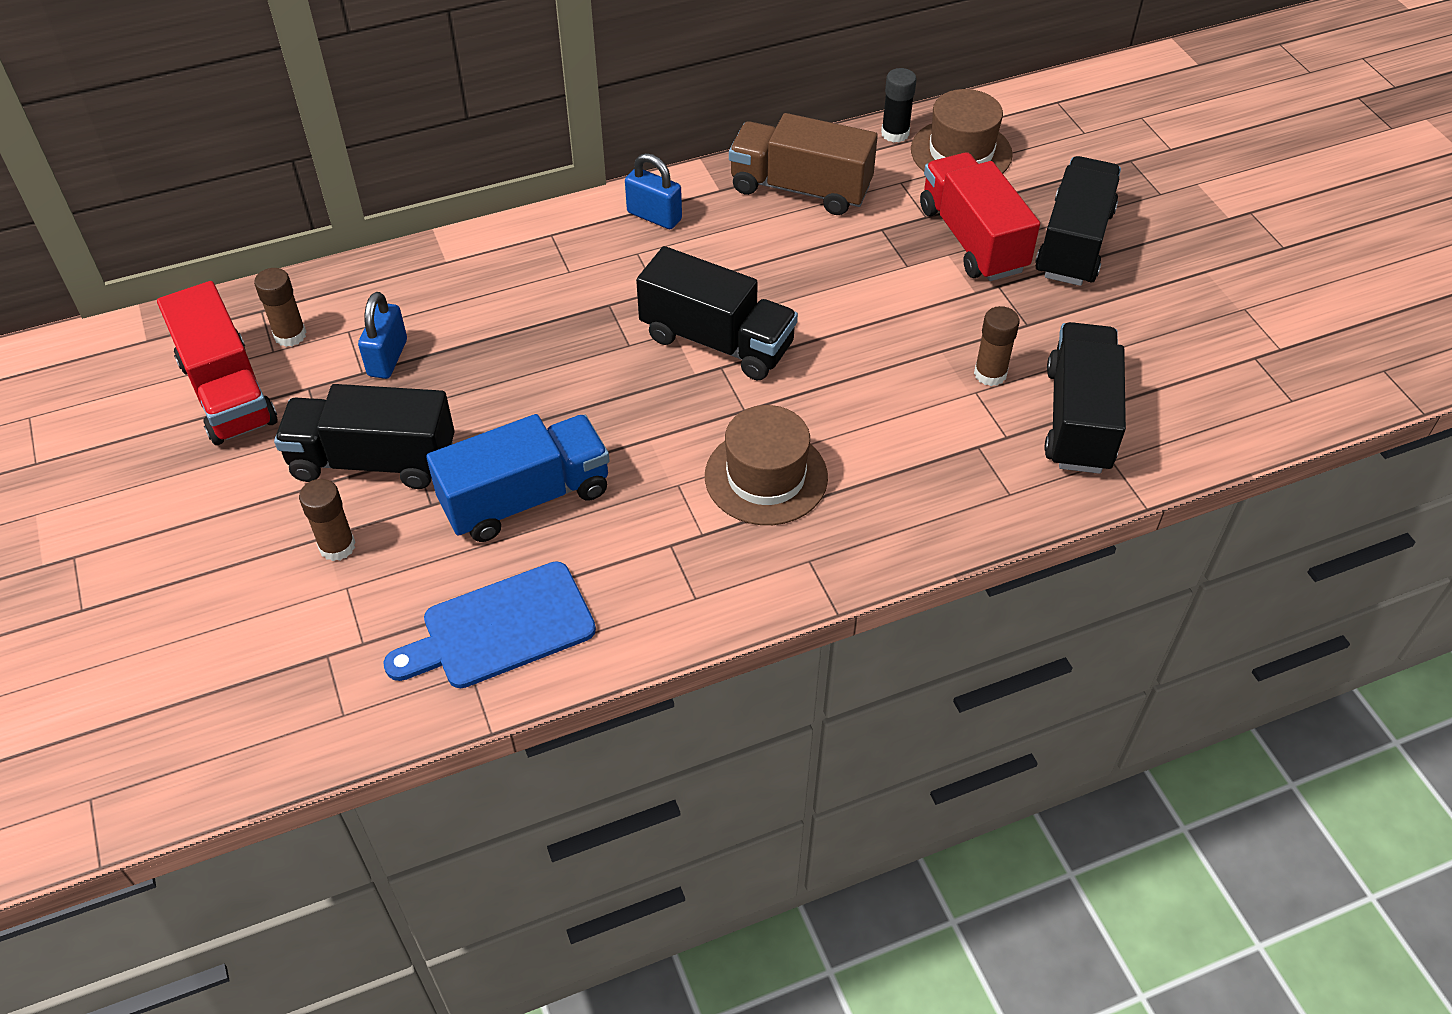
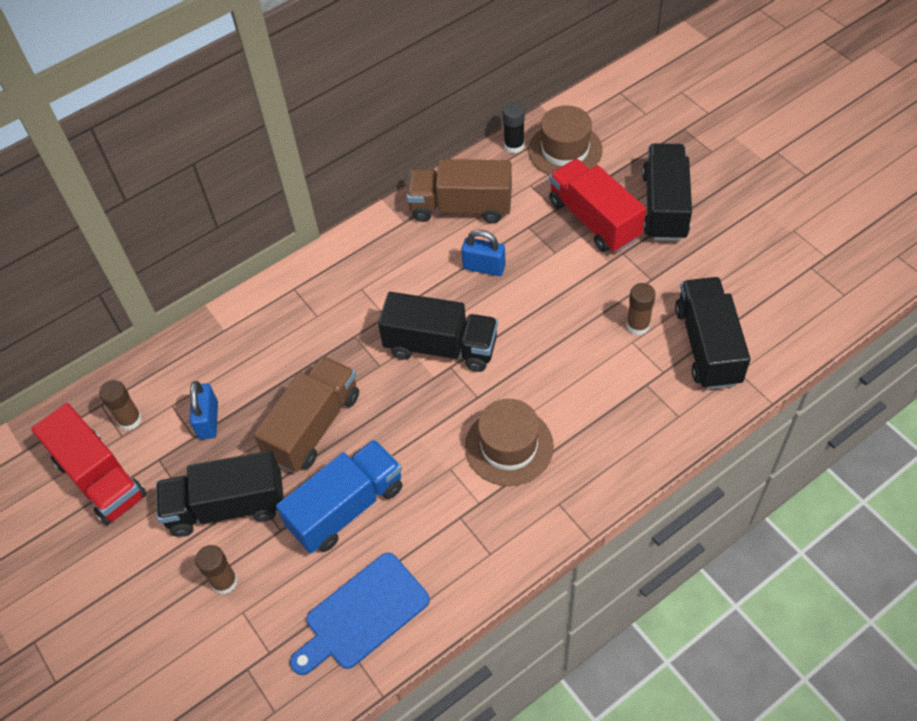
camera: 10 degrees left, 5 degrees up
blue padlock [625,153,682,229] -> blue padlock moved to [461,230,506,276]
none -> brown truck [254,356,359,473]

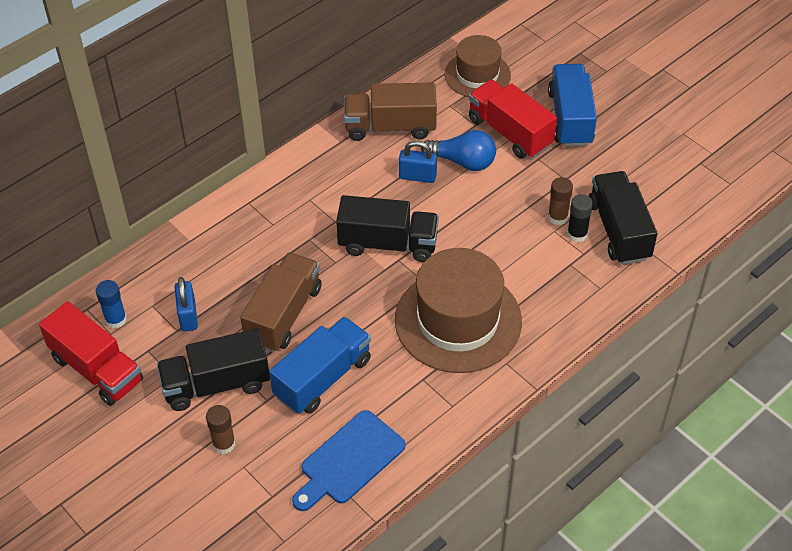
camera: 10 degrees left, 5 degrees down
brown glue stick [99,380,142,430] -> blue glue stick [96,280,127,329]
brown hat [465,399,554,486] -> brown hat [395,248,522,373], size x1.65
black glue stick [503,102,525,153] -> black glue stick moved to [567,194,593,242]
black truck [642,143,692,241] -> blue truck [548,64,597,147]
none -> blue light bulb [421,130,496,171]

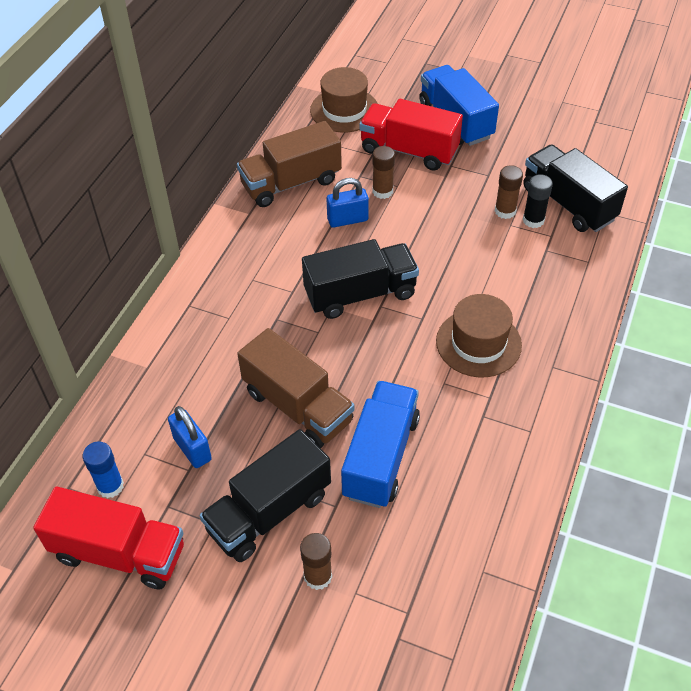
camera: 25 degrees left, 0 degrees up
brown truck [240,252,322,352] -> brown truck turned 135 degrees clockwise [237,328,355,448]
blue cutting board [292,410,406,511] -> none
brown hat [395,248,522,373] -> brown hat [436,294,522,377], size x0.60
blue light bulb [421,130,496,171] -> brown glue stick [372,146,395,199]

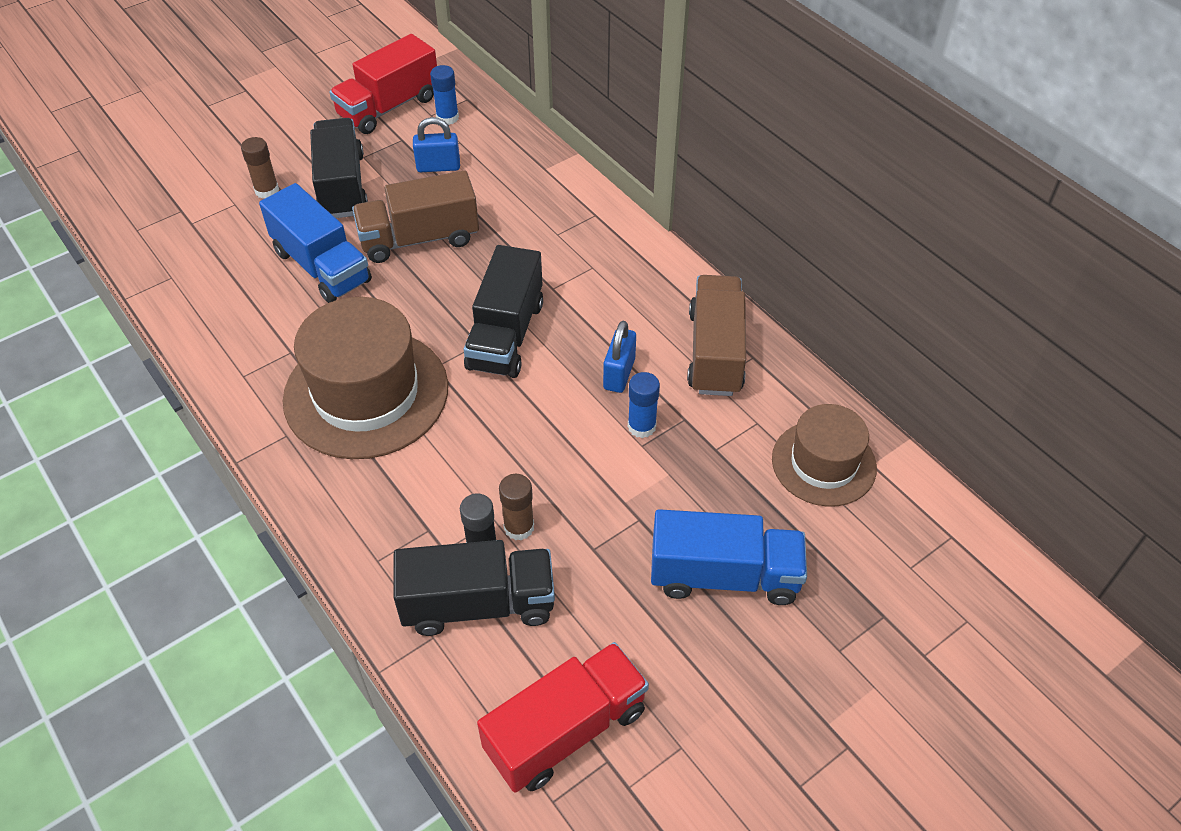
camera: 120 degrees right, 0 degrees up
red truck [359,99,463,171] -> red truck moved to [477,642,649,793]
brown glue stick [372,146,395,199] -> blue glue stick [628,372,660,438]
brown hat [436,294,522,377] -> brown hat [283,297,448,459], size x1.65

